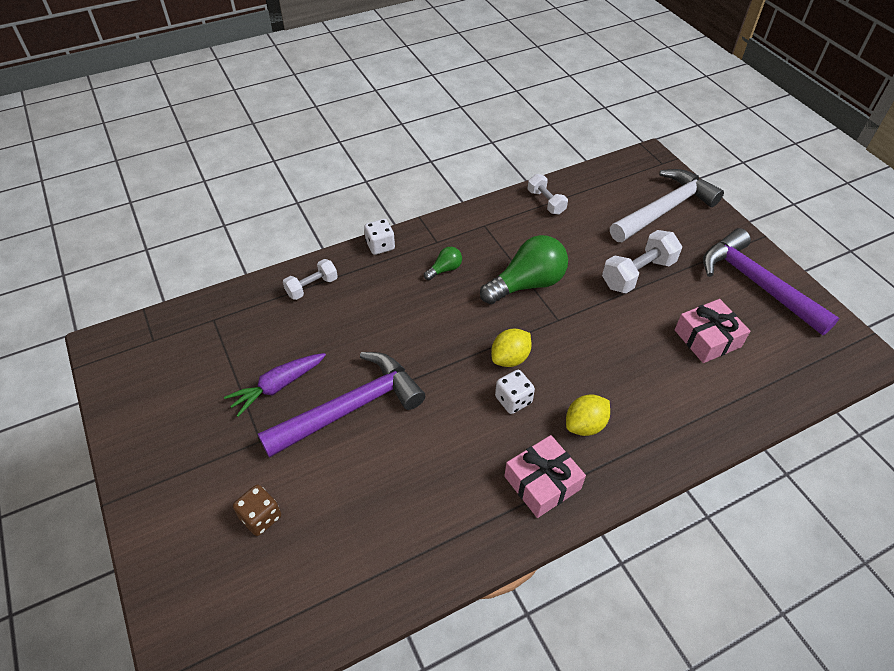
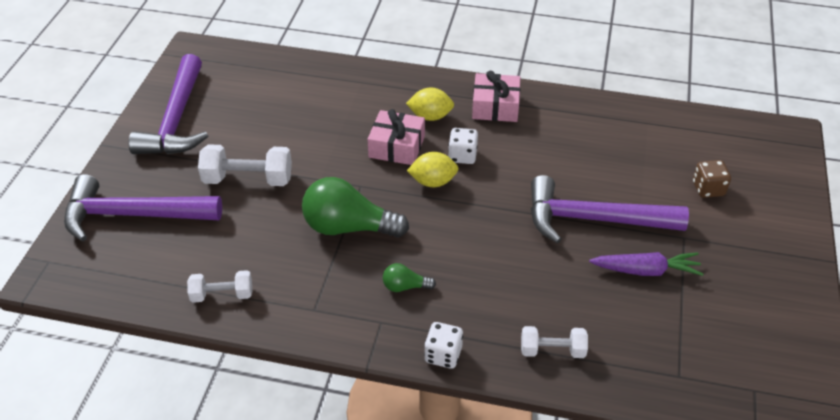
camera: 140 degrees left, 5 degrees down
white dumbbell [528,174,568,215] -> white dumbbell turned 75 degrees clockwise [187,270,252,303]
white hammer [610,169,724,242] -> purple hammer [64,174,222,241]
pink gift [675,299,750,363] -> pink gift moved to [367,109,425,165]

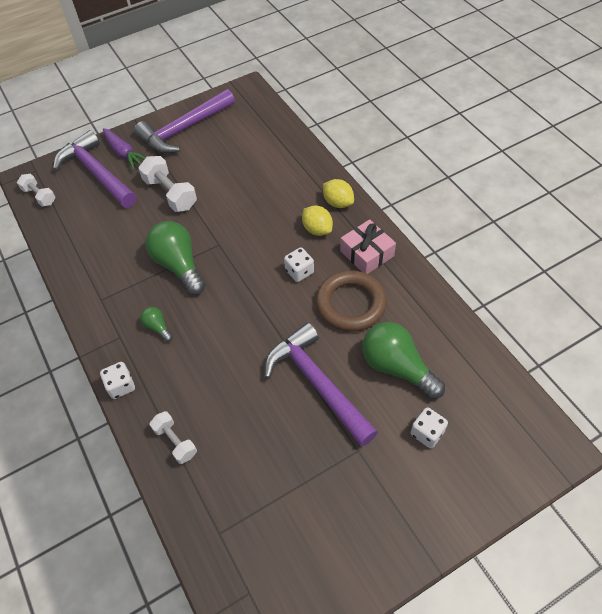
camera: 50 degrees right, 10 degrees up
white dumbbell [187,270,252,303] -> white dumbbell moved to [17,174,55,207]
pink gift [367,109,425,165] -> none
yellow lemon [407,152,459,187] -> yellow lemon moved to [323,179,354,208]
purple carrot [589,252,703,276] -> purple carrot moved to [103,128,145,170]
brown dice [693,160,731,198] -> white dice [410,407,448,448]
none -> brown ring [316,270,387,332]
none -> green light bulb [362,322,445,399]

